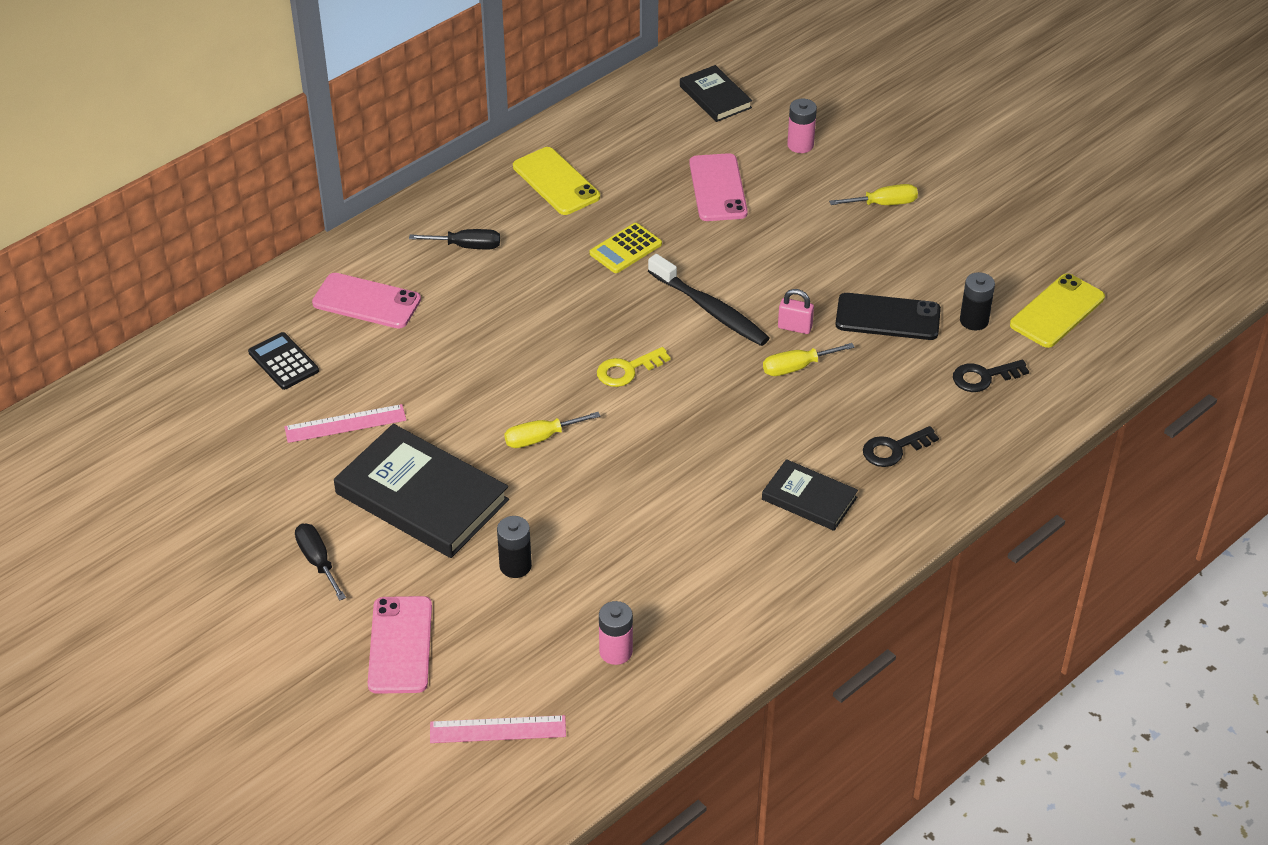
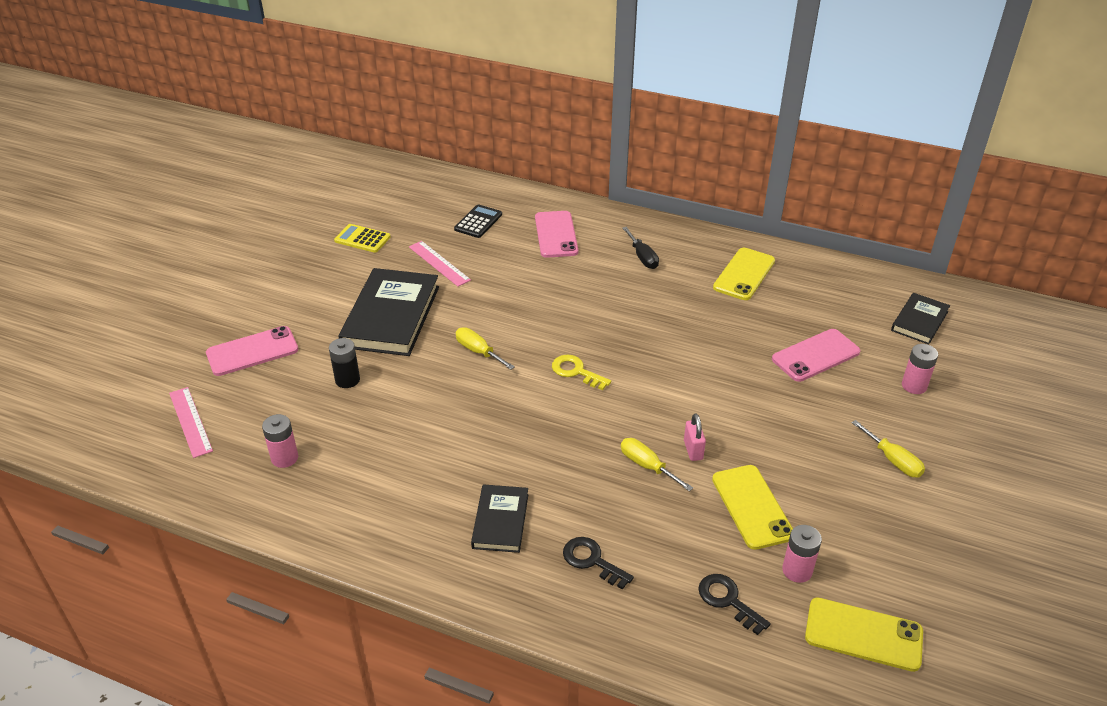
camera: 65 degrees right, 5 degrees down
black screwdriver [295,524,346,601] -> none
yellow calculator [590,223,662,273] -> yellow calculator moved to [334,224,391,253]
black toothbrush [648,254,770,346] -> none
black phone [835,293,941,340] -> yellow phone [712,465,793,550]
black battery [960,272,995,331] -> pink battery [782,525,822,583]

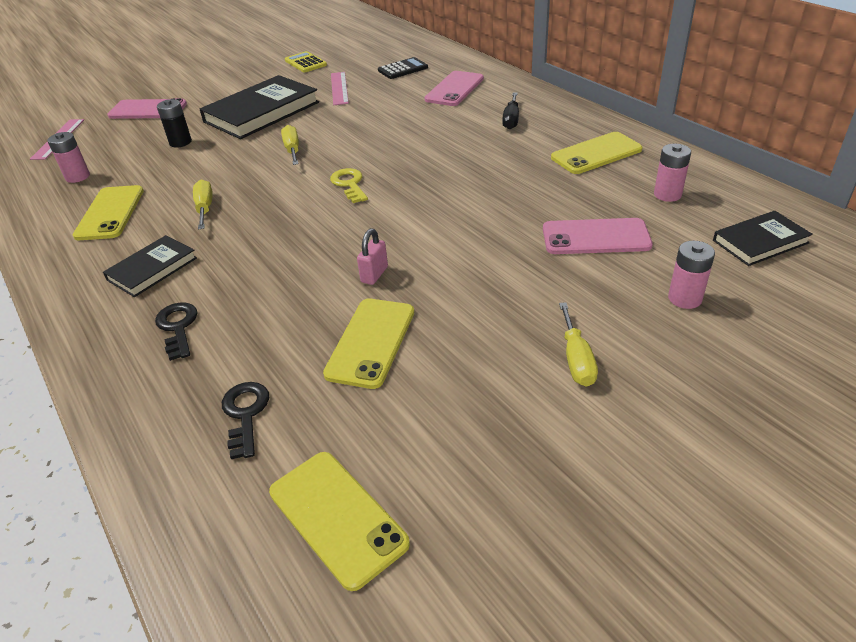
camera: 35 degrees right, 0 degrees up
yellow screwdriver [621,438,693,491] -> yellow screwdriver moved to [193,180,213,230]
pink battery [782,525,822,583] -> pink battery moved to [654,144,691,202]
none -> yellow phone [73,185,144,240]

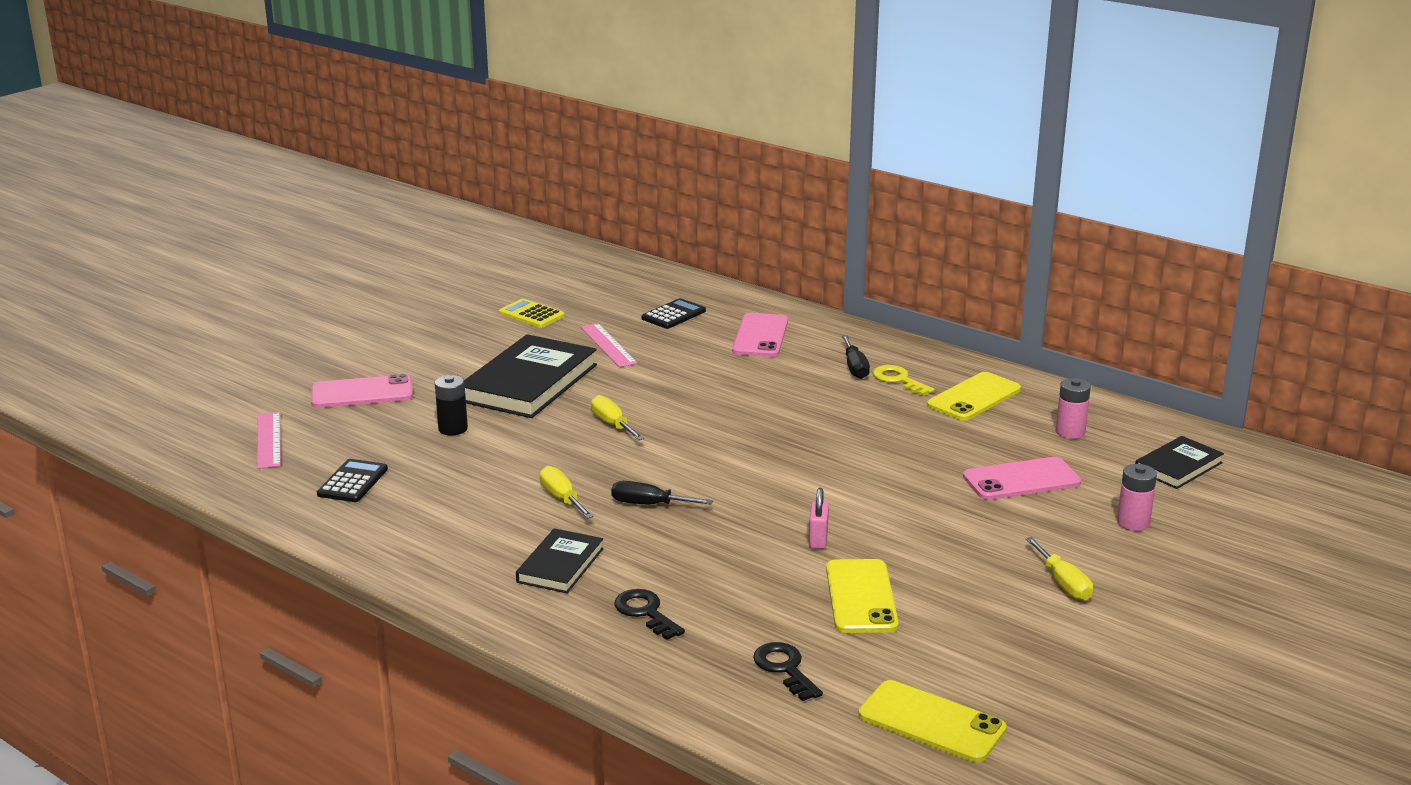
camera: 20 degrees left, 15 degrees down
pink battery [47,132,90,183] -> black calculator [317,459,388,502]
yellow phone [73,185,144,240] -> none
yellow key [330,168,368,203] -> yellow key moved to [873,365,935,396]
none -> black screwdriver [611,481,713,505]

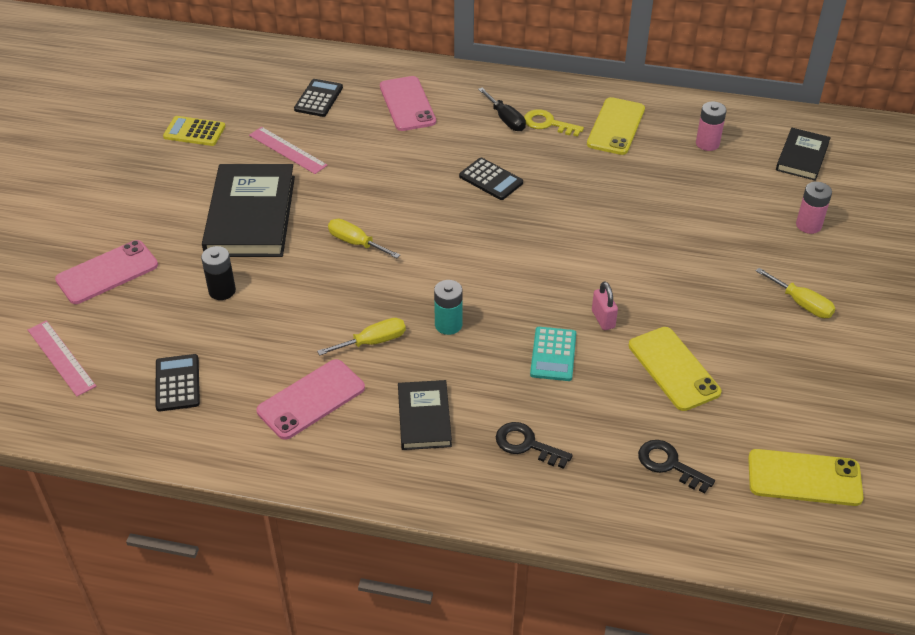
camera: 25 degrees left, 20 degrees up
yellow screwdriver [540,466,594,519] -> yellow screwdriver turned 120 degrees clockwise [317,318,406,356]
black screwdriver [611,481,713,505] -> turquoise battery [434,280,463,335]
pink phone [963,457,1081,500] -> pink phone moved to [256,359,365,440]
none -> black calculator [459,158,523,200]
none -> turquoise calculator [530,327,576,381]

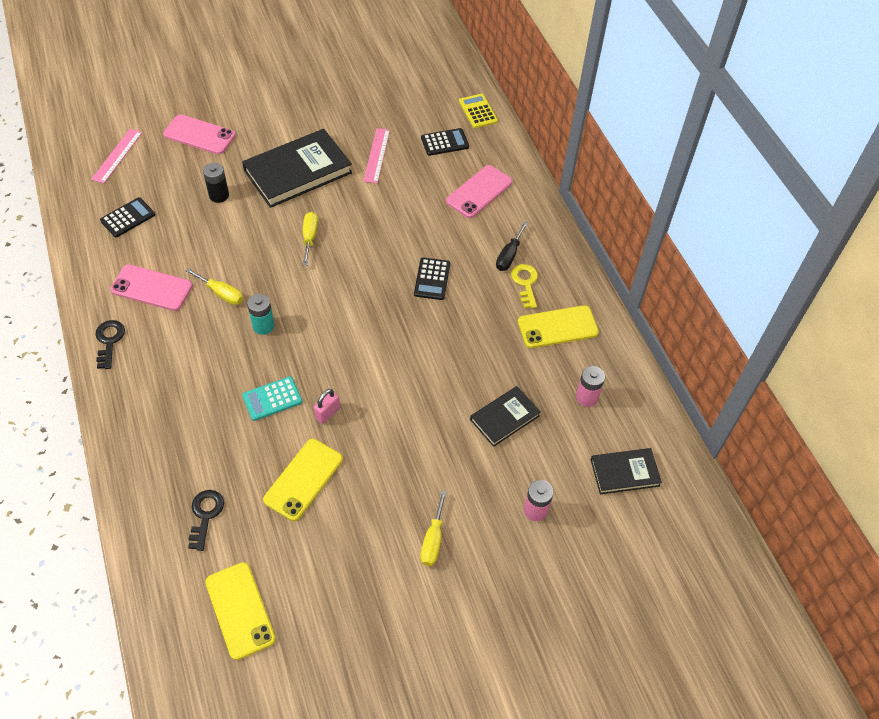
camera: 55 degrees right, 10 degrees up
yellow calculator [163,116,226,146] -> yellow calculator moved to [459,94,498,128]
black book [398,380,452,450] -> black book moved to [470,386,540,447]
black key [496,422,573,469] -> black key moved to [96,320,125,369]

